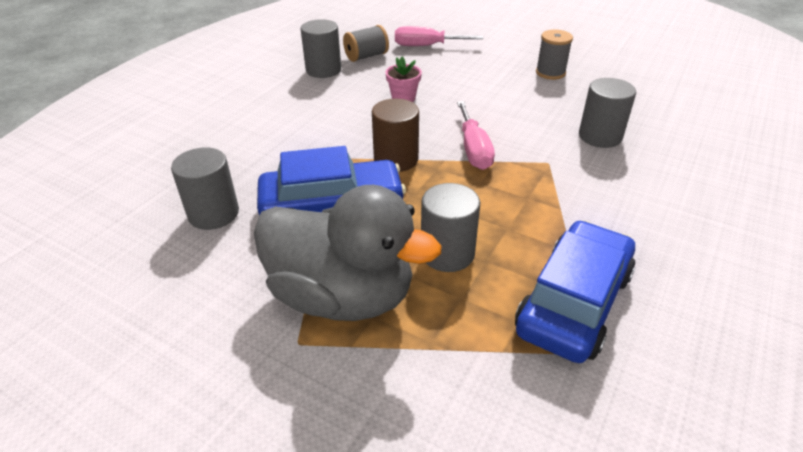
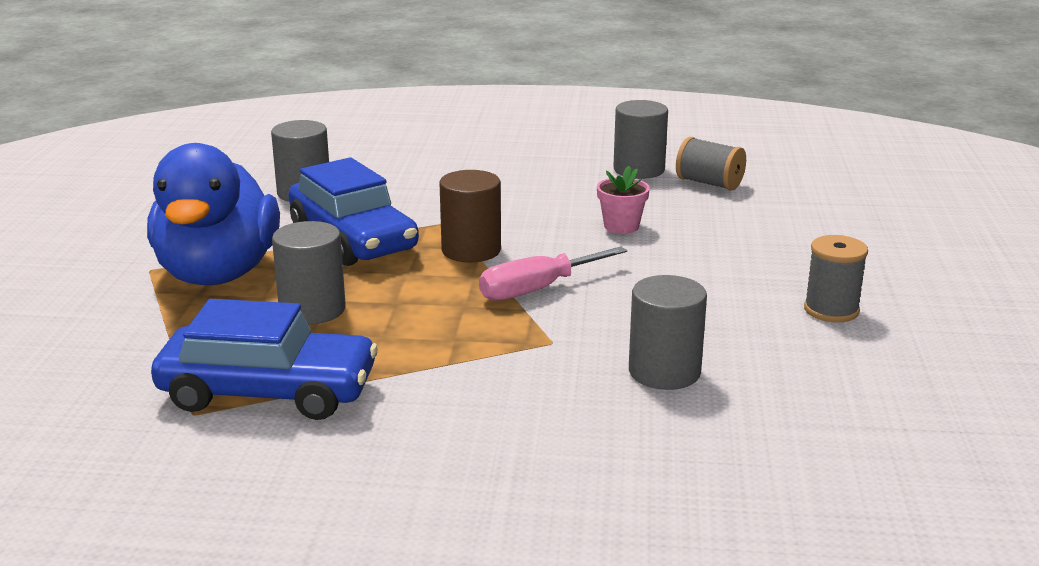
camera: 65 degrees right, 15 degrees down
grey duck [254,185,441,321] -> blue duck [147,143,280,286]
pink screwdriver [395,26,483,46] -> none

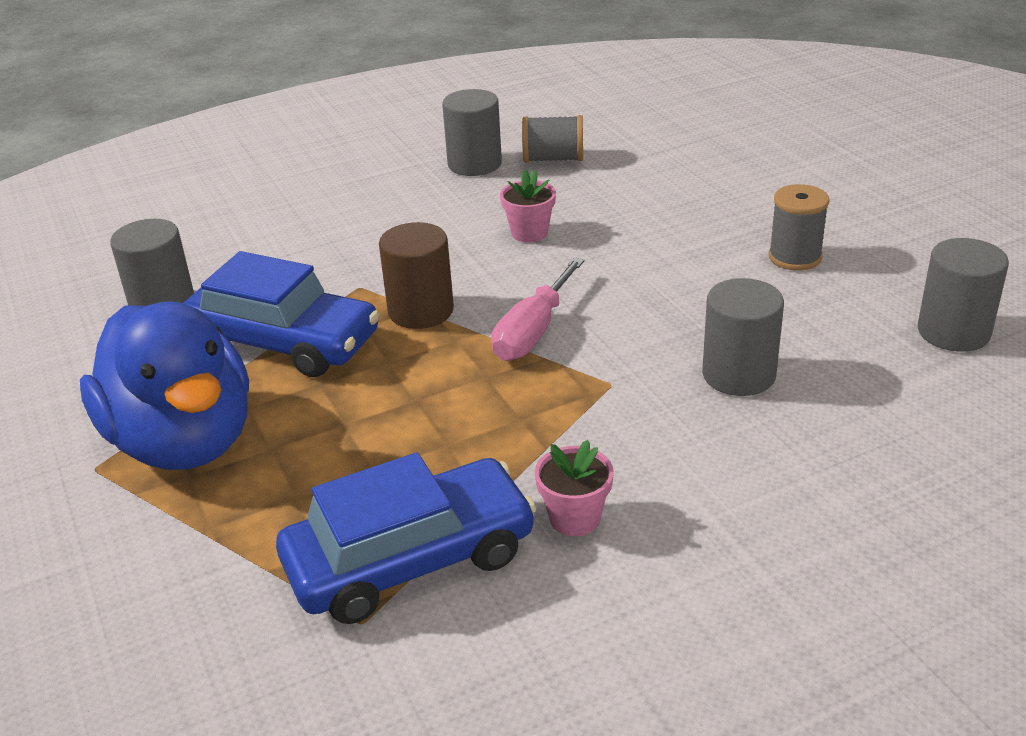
camera: 30 degrees left, 10 degrees up
grey cylinder [272,221,346,324] -> grey cylinder moved to [918,238,1009,352]
none -> pink flower pot [535,440,614,536]

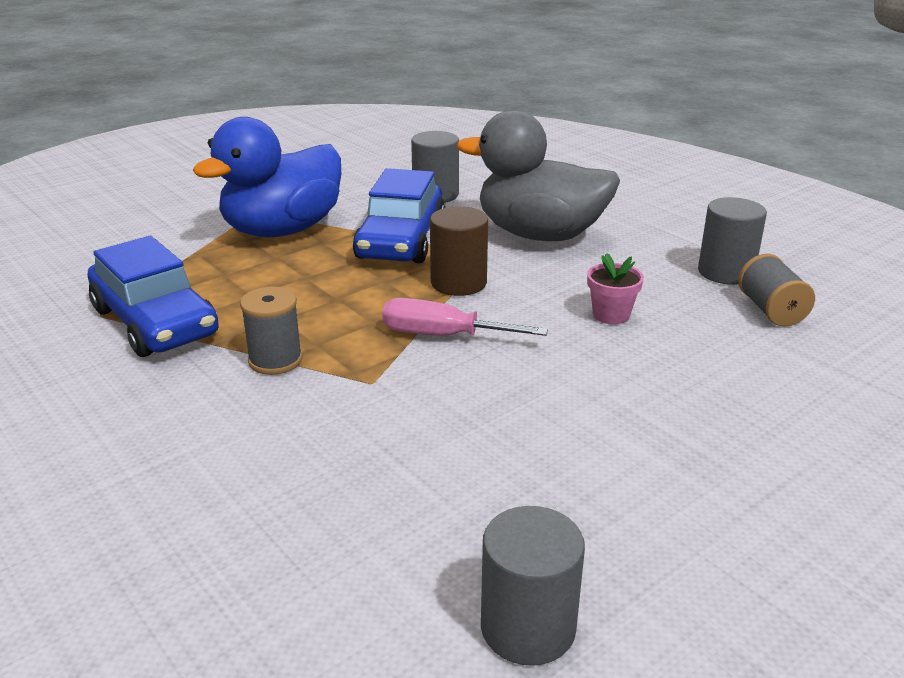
camera: 75 degrees right, 5 degrees down
pink flower pot [535,440,614,536] -> none
grey cylinder [702,278,784,396] -> none
grey spool [769,184,830,271] -> grey spool moved to [240,286,302,375]
none -> grey duck [457,110,620,241]

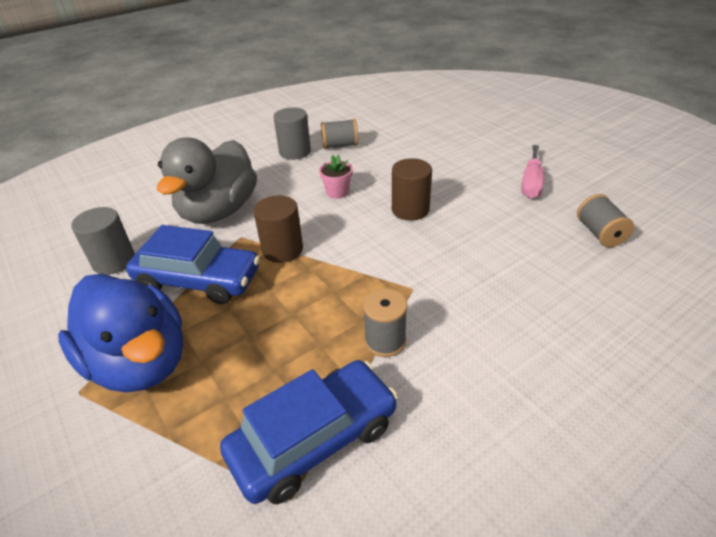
camera: 85 degrees left, 10 degrees up
pink screwdriver [382,298,548,336] -> pink screwdriver moved to [522,145,544,199]
grey cylinder [481,506,585,666] -> grey spool [577,194,634,248]
none -> brown cylinder [392,158,432,221]

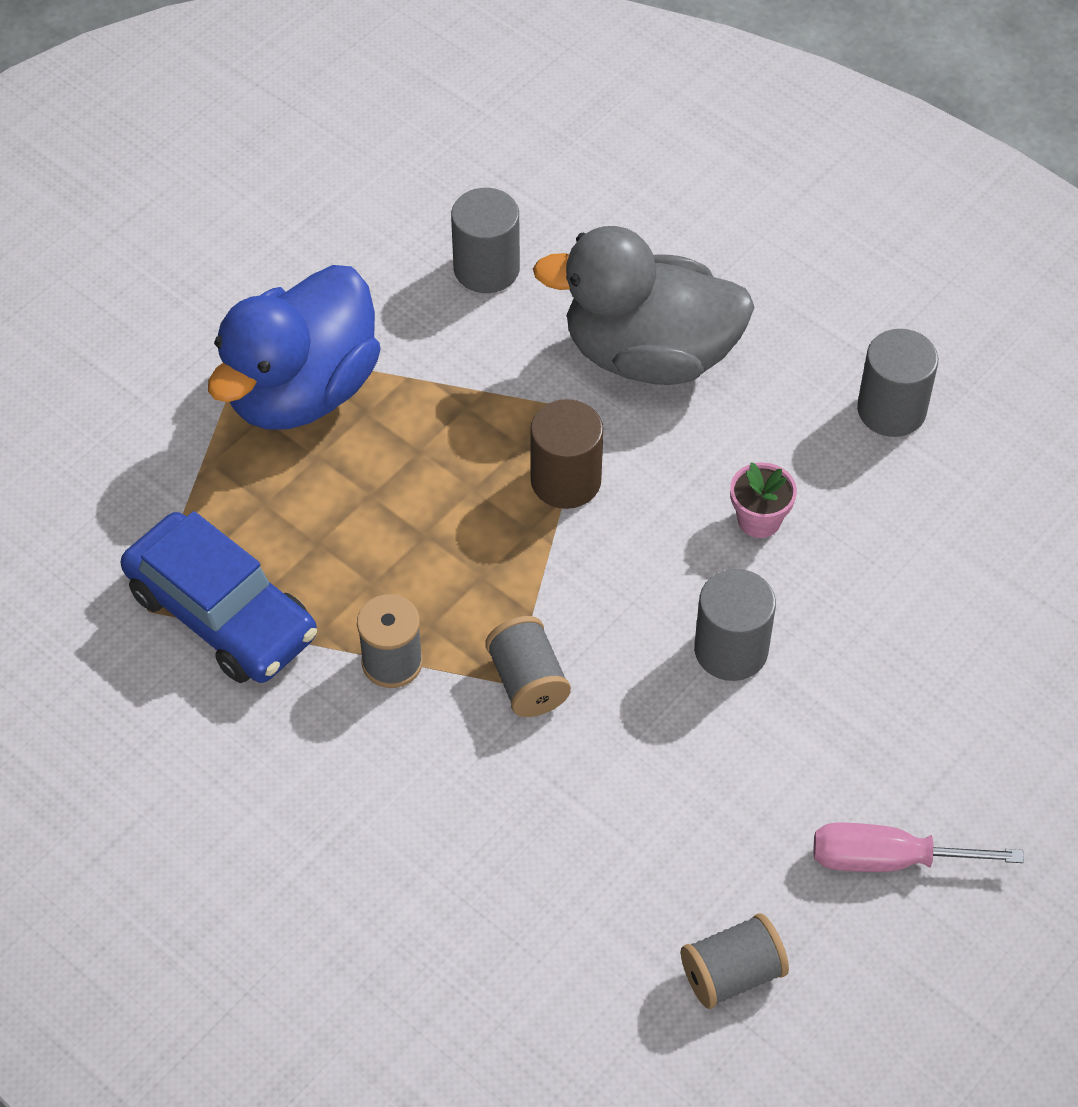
camera: 75 degrees right, 15 degrees up
blue car [126,225,260,304] -> none
grey spool [321,119,358,149] -> grey spool moved to [485,616,571,717]
brown cylinder [392,158,432,221] -> grey cylinder [694,569,776,681]

